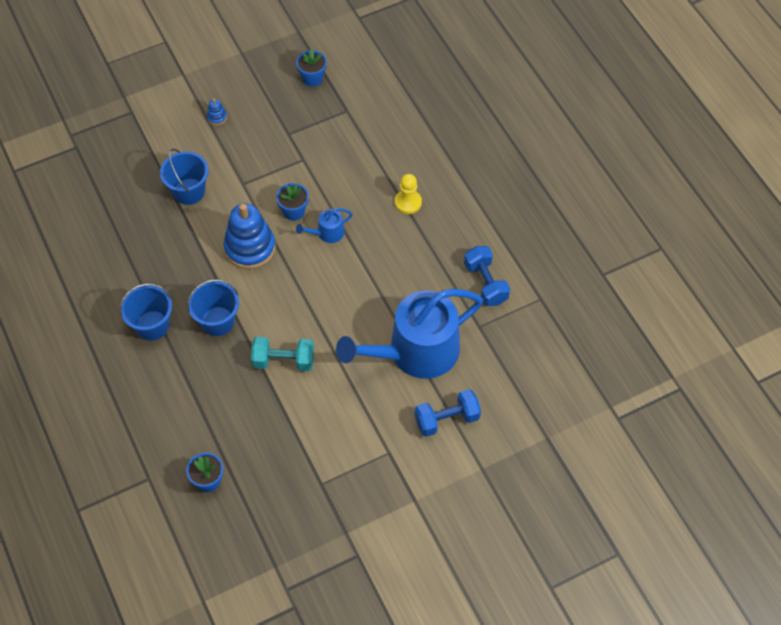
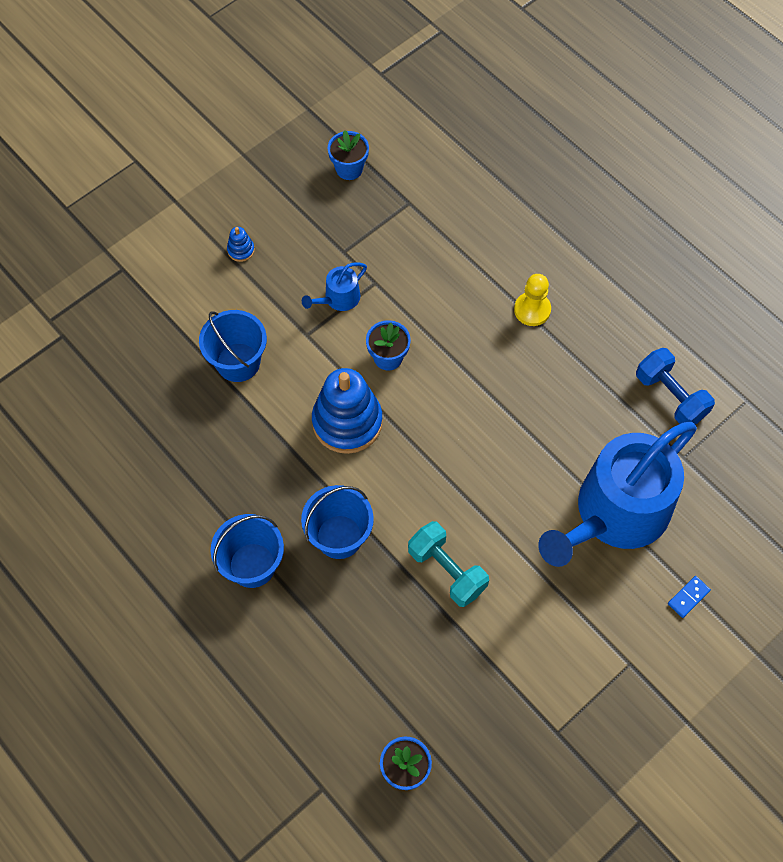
camera: 15 degrees left, 5 degrees up
turquoise dumbbell [251,337,314,371] -> turquoise dumbbell turned 60 degrees clockwise [408,521,489,607]
blue watering can [296,208,353,243] -> blue watering can moved to [302,262,367,311]
blue dumbbell [415,389,481,437] -> blue domino [668,576,711,618]

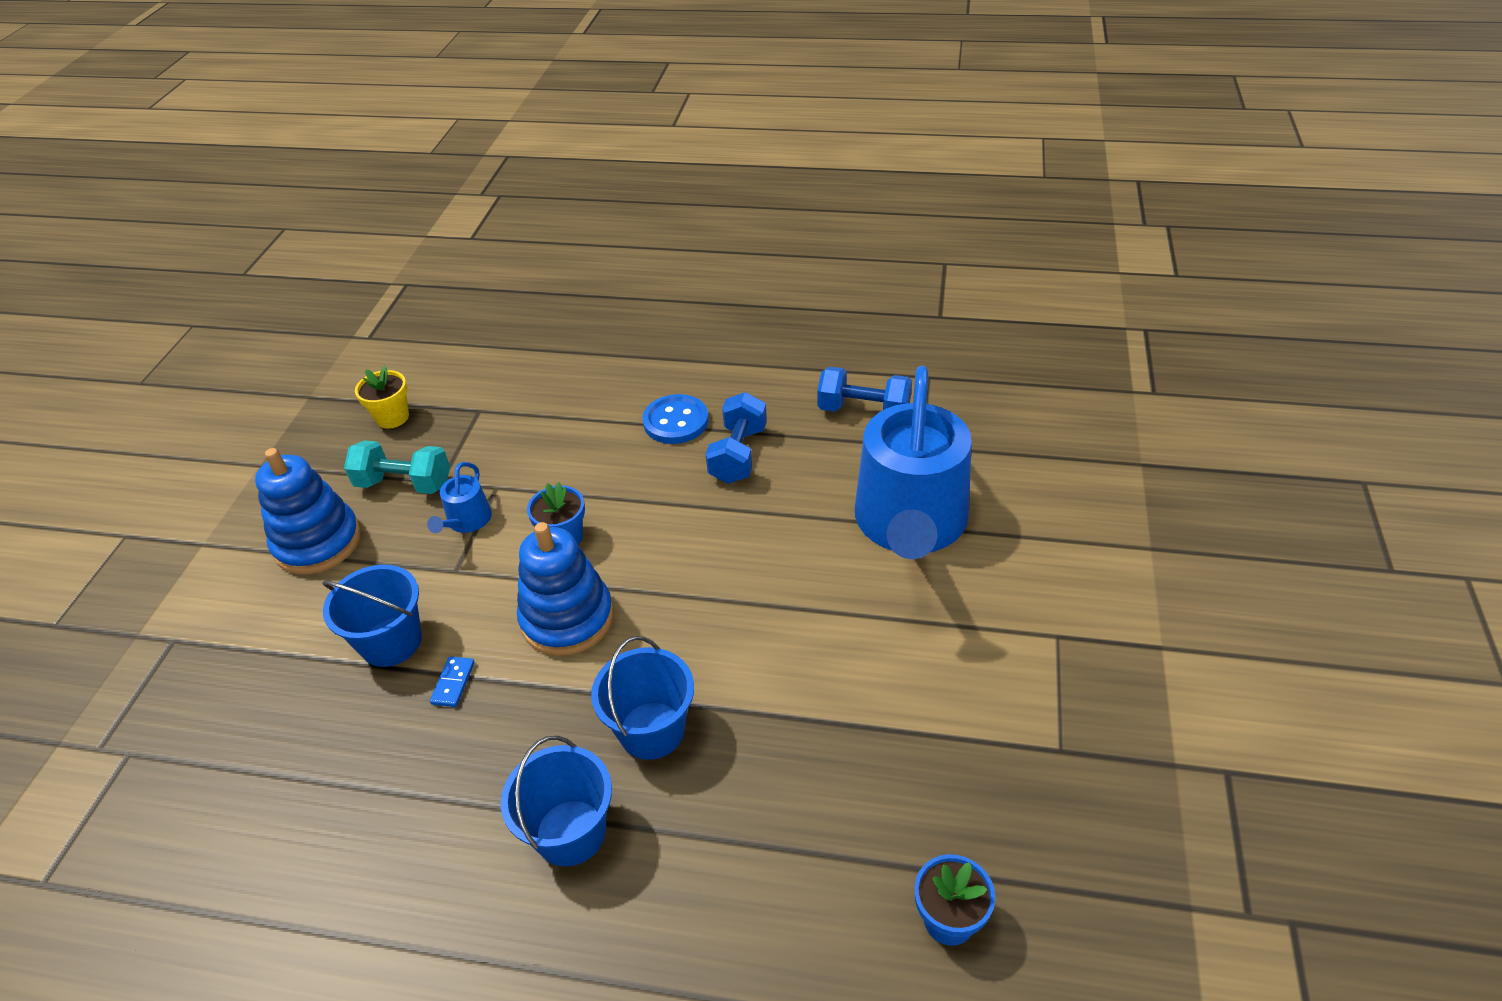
camera: 35 degrees left, 20 degrees down
blue stacking toy [227,227,255,262] -> blue stacking toy [255,448,361,575], size x2.42
blue flower pot [327,130,369,180] -> yellow flower pot [355,365,409,429]
turquoise dumbbell [408,521,489,607] -> turquoise dumbbell moved to [344,440,450,494]
yellow pawn [514,274,551,326] -> blue button [643,394,709,444]
blue domino [668,576,711,618] -> blue domino moved to [430,656,475,707]
none -> blue dumbbell [706,392,767,484]

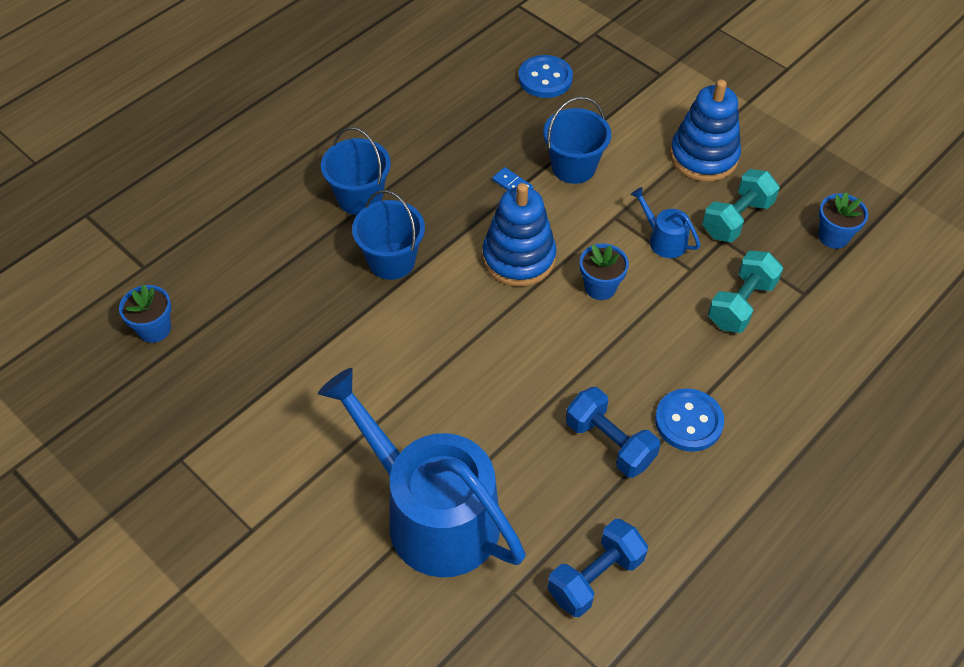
camera: 120 degrees right, 10 degrees up
yellow flower pot [355,365,409,429] -> blue flower pot [818,192,868,249]
none -> blue button [518,55,573,98]
none -> turquoise dumbbell [708,251,783,333]

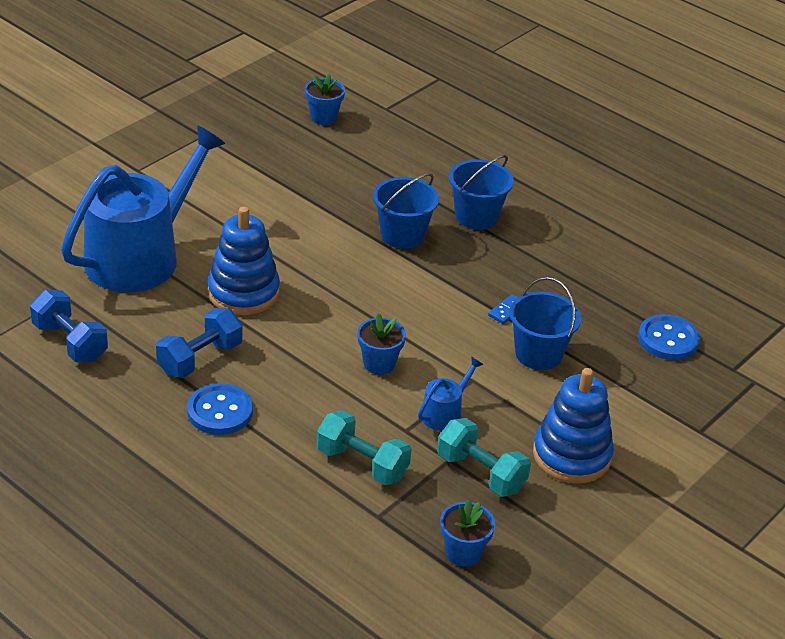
camera: 85 degrees right, 15 degrees down
blue stacking toy [482,183,556,287] -> blue stacking toy moved to [207,207,280,315]

